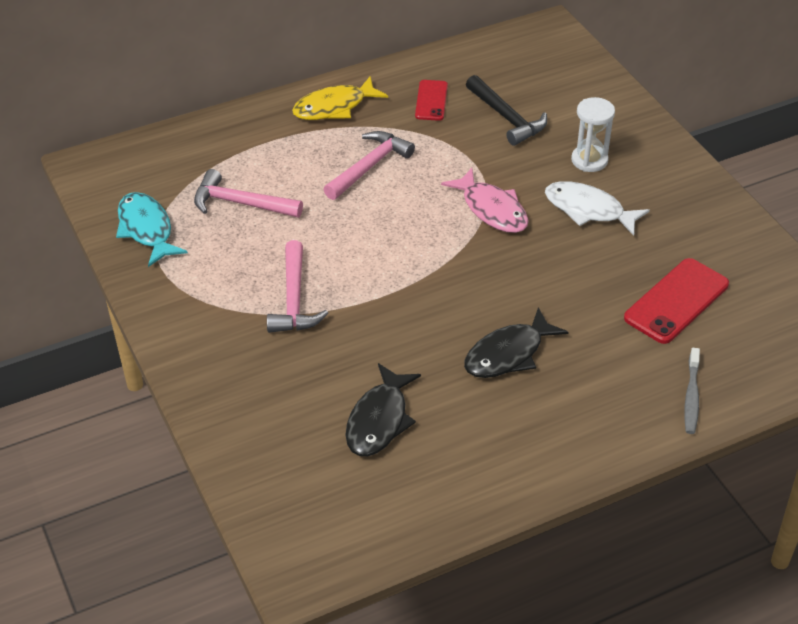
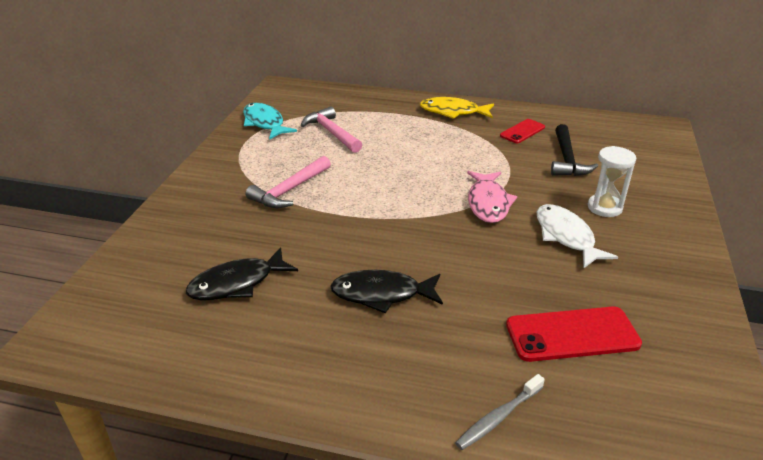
camera: 40 degrees right, 10 degrees down
turquoise fish [116,192,188,267] -> turquoise fish turned 45 degrees counterclockwise [243,103,297,140]
pink hammer [323,131,415,200] -> none

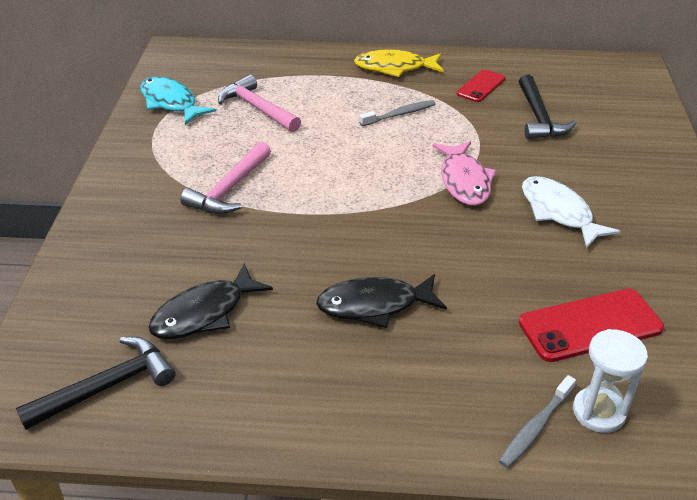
camera: 10 degrees left, 5 degrees up
white hourglass [588,146,636,217] -> white hourglass moved to [573,329,648,433]
none -> black hammer [16,337,176,430]
none -> grey toothbrush [359,100,436,126]

